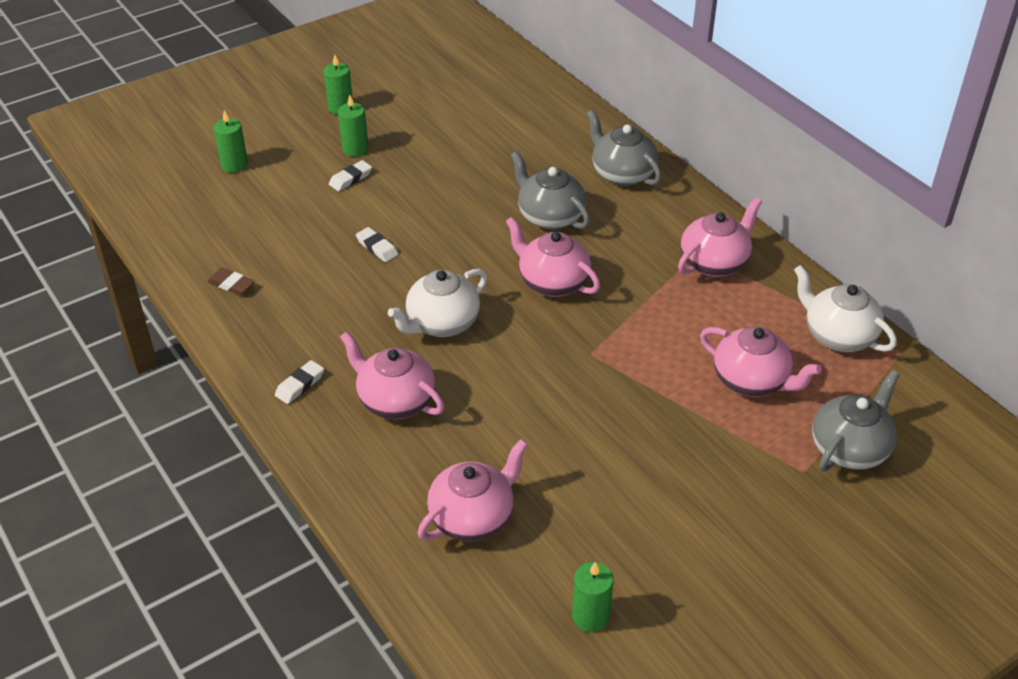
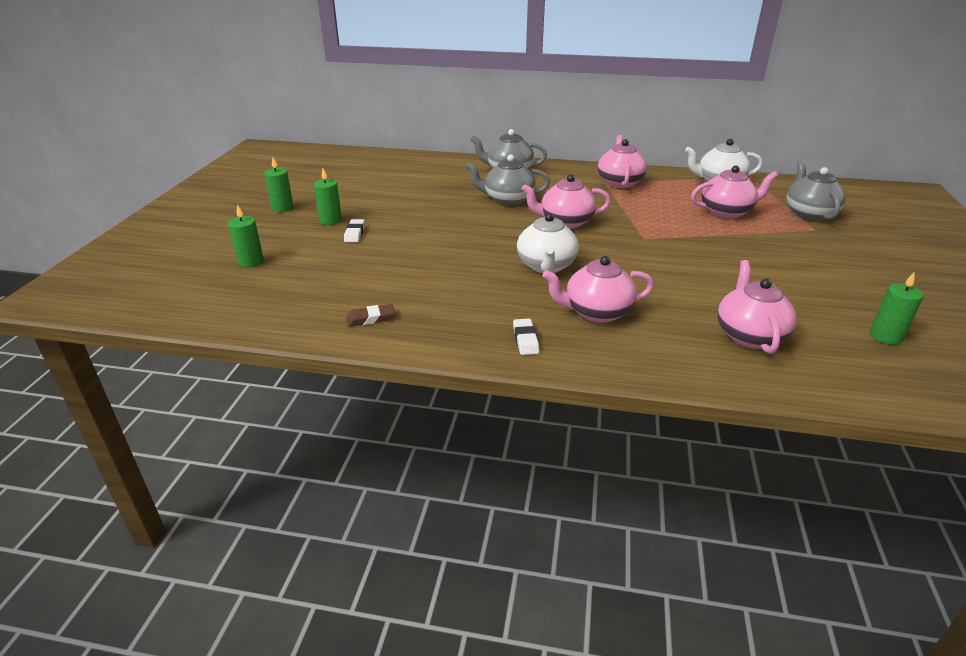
camera: 45 degrees left, 10 degrees down
white eraser [356,227,398,262] -> none

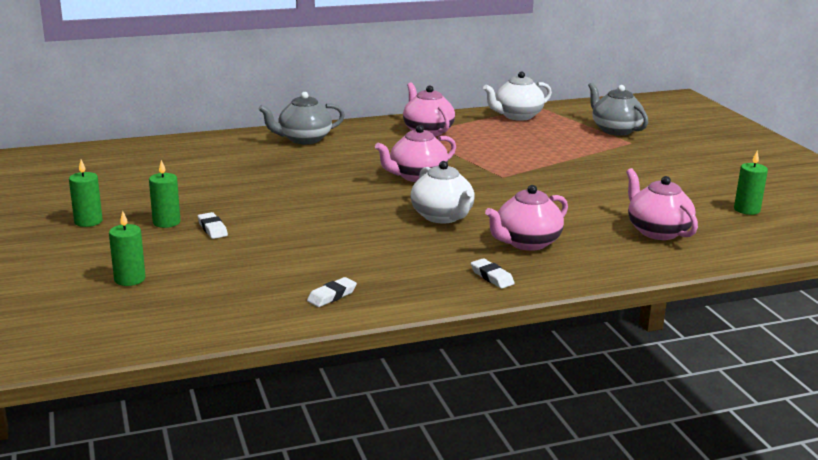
camera: 30 degrees left, 10 degrees down
brown eraser [346,304,395,327] -> white eraser [307,277,357,307]
grey teapot [465,154,550,206] -> none
pink teapot [691,166,778,219] -> none

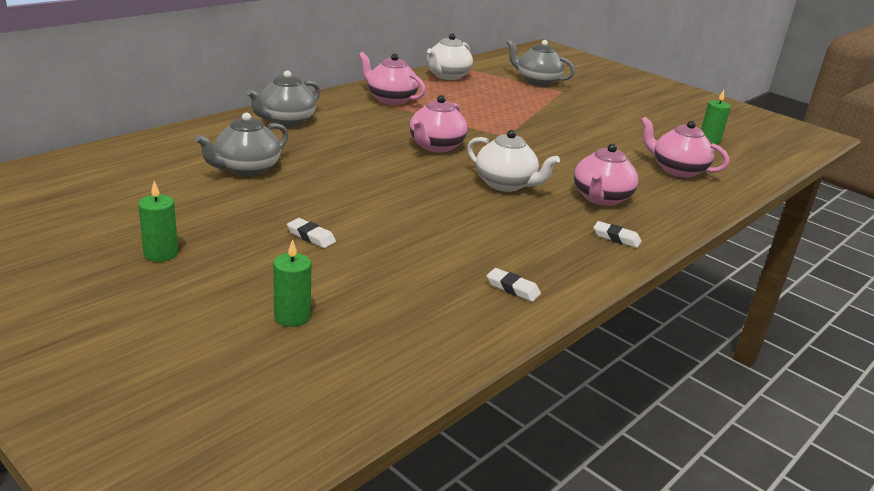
camera: 30 degrees left, 5 degrees up
green candle [149,160,181,228] -> none
white eraser [307,277,357,307] -> white eraser turned 75 degrees counterclockwise [487,268,541,302]
none -> grey teapot [195,112,288,177]

